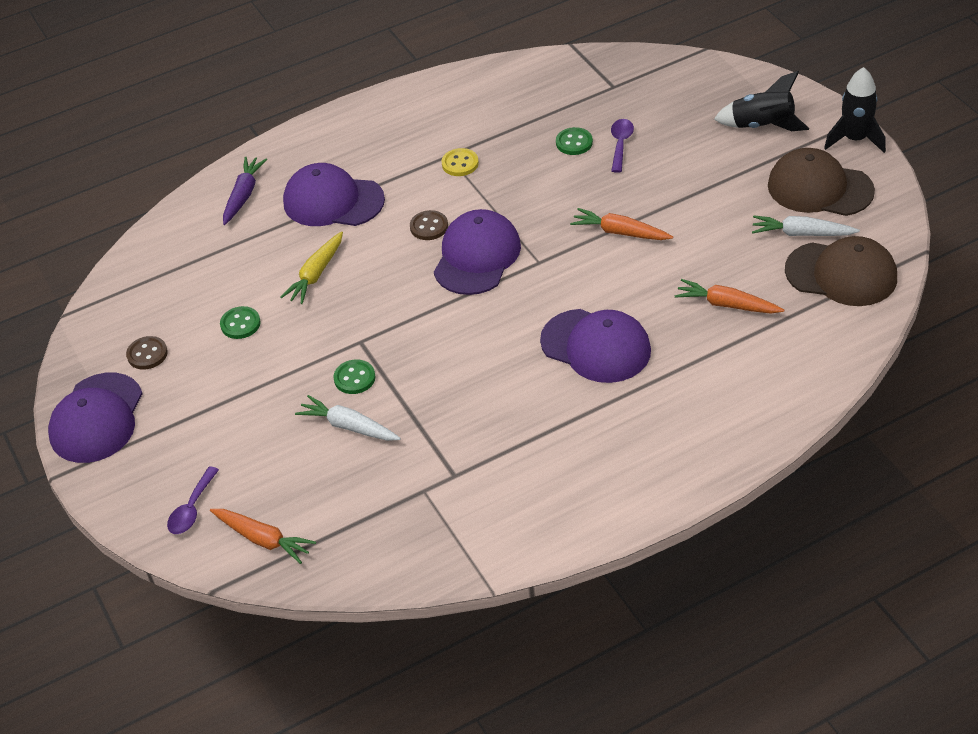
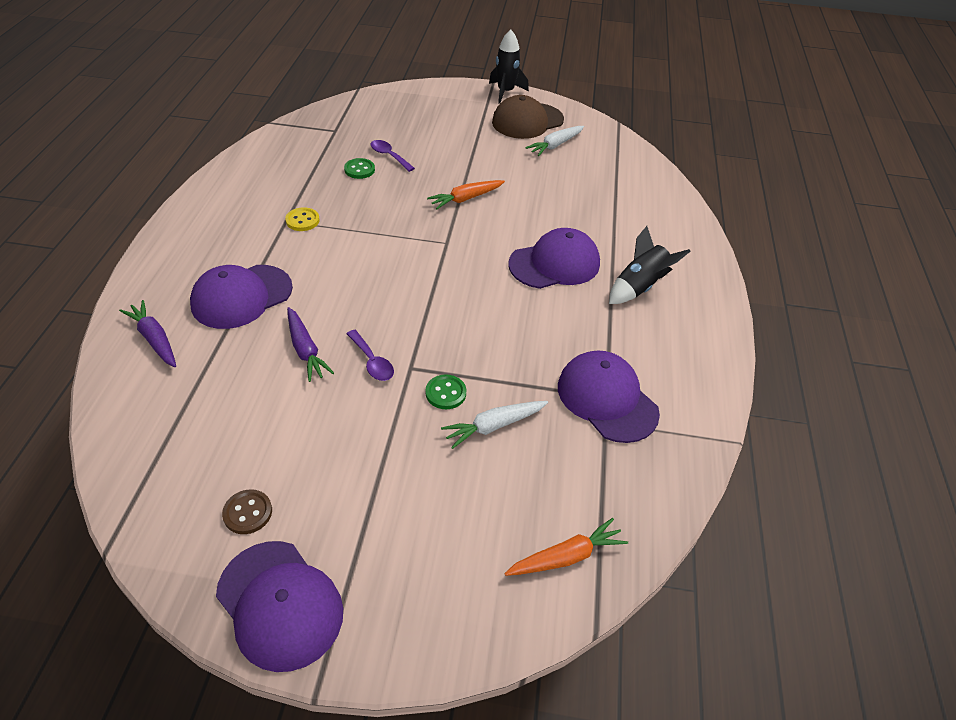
camera: 60 degrees left, 0 degrees up
purple spoon [167,467,219,534] -> purple spoon moved to [347,330,394,381]
green button [220,306,261,339] -> none
yellow carrot [280,231,343,304] -> purple carrot [287,307,334,382]
brown button [410,210,448,240] -> none
purple cap [434,209,521,295] -> purple cap moved to [558,351,660,443]
orange carrot [674,279,784,314] -> none
black rocket [714,71,809,131] -> black rocket moved to [609,226,691,304]
brown cap [785,236,897,306] -> none

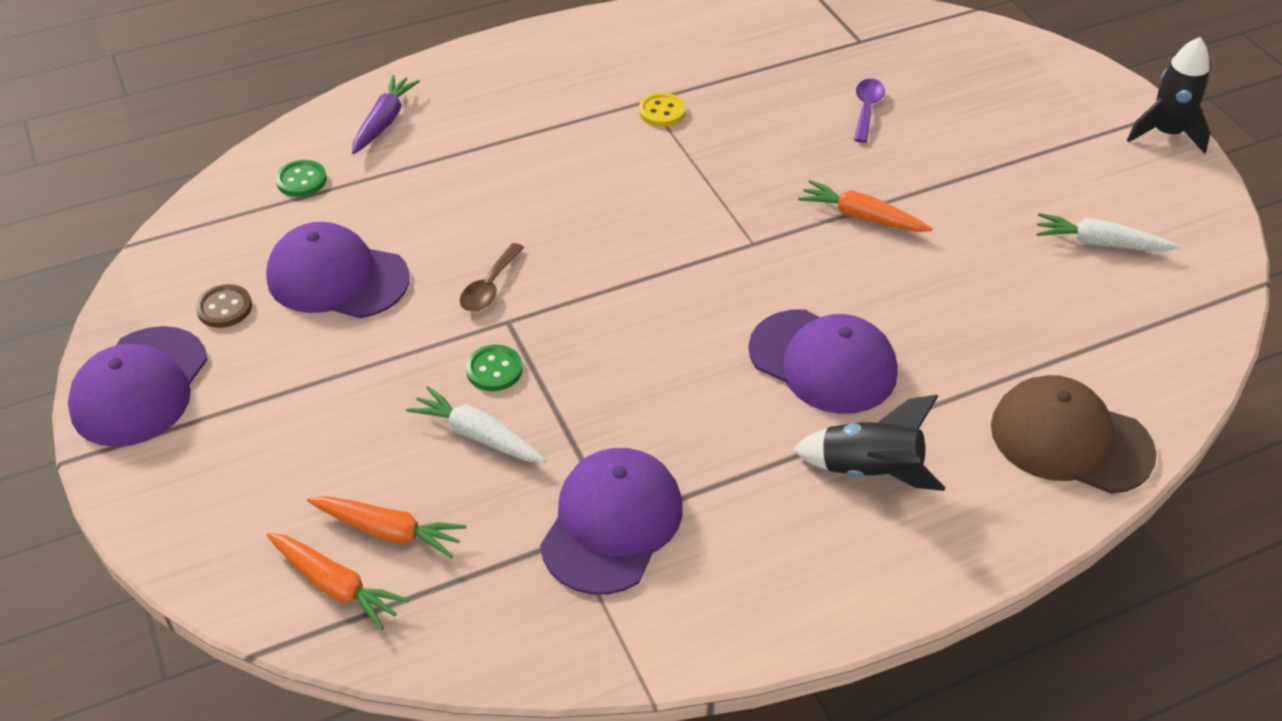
camera: 60 degrees right, 0 degrees up
purple cap [190,265,293,329] -> purple cap moved to [266,222,410,318]
purple carrot [287,307,334,382] -> none
green button [344,158,375,179] -> green button moved to [276,160,327,197]
purple spoon [347,330,394,381] -> brown spoon [460,243,524,311]
brown cap [492,95,564,139] -> brown cap moved to [991,375,1157,494]
none -> orange carrot [307,496,467,558]

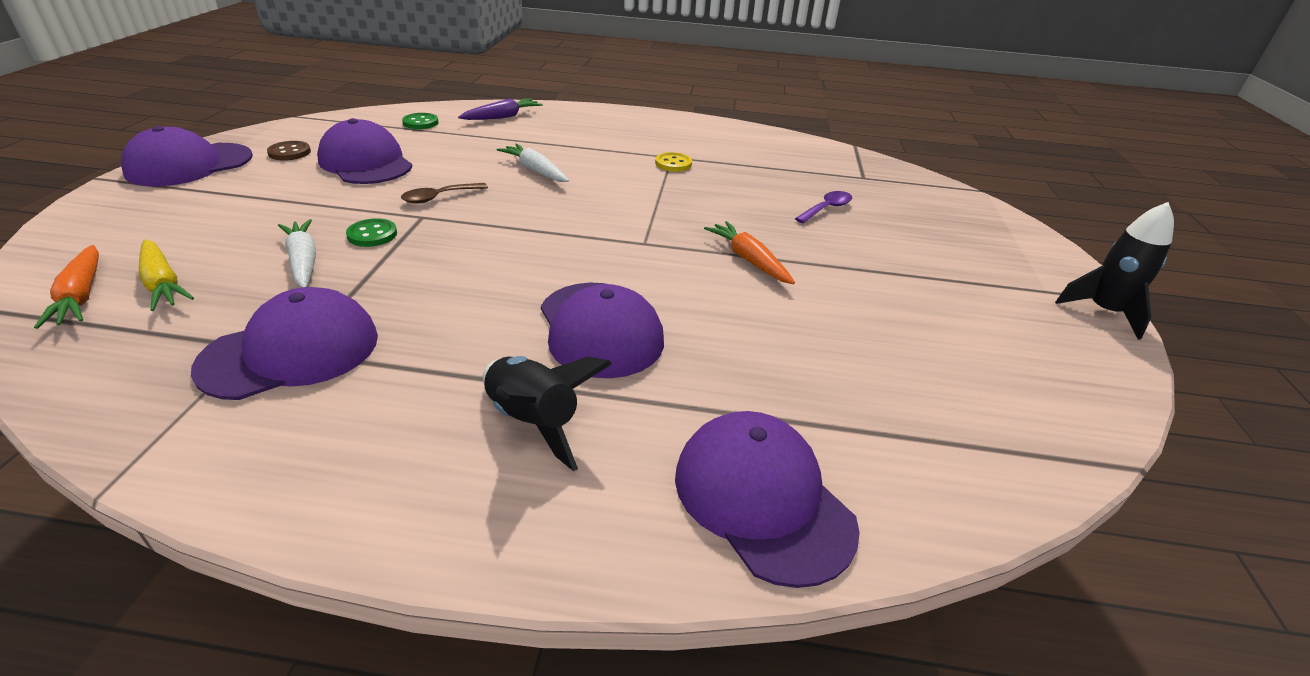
camera: 30 degrees right, 10 degrees down
orange carrot [307,496,467,558] -> yellow carrot [139,239,194,311]
brown cap [991,375,1157,494] -> purple cap [675,411,860,588]
white carrot [1036,213,1180,251] -> white carrot moved to [497,144,569,182]

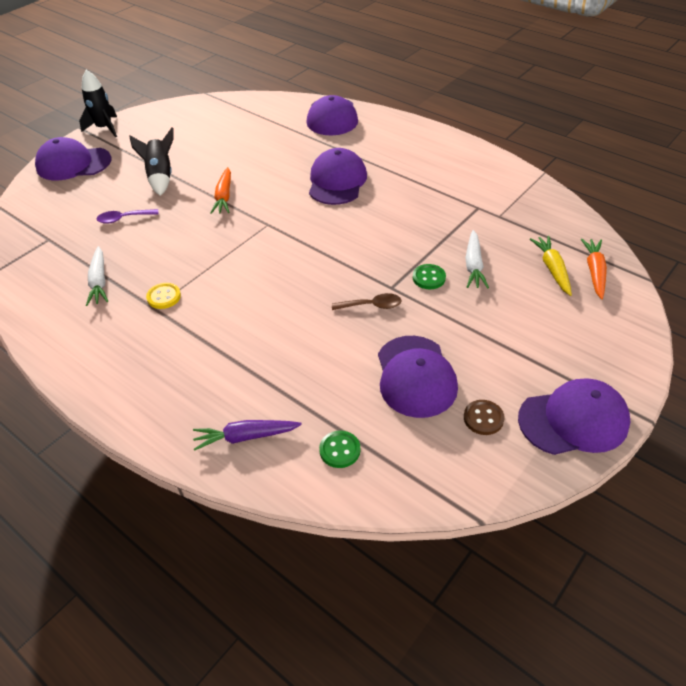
camera: 145 degrees left, 10 degrees up
purple cap [191,287,378,400] -> purple cap moved to [35,137,112,180]
black rocket [483,356,612,471] -> black rocket moved to [129,127,174,196]
white carrot [497,144,569,182] -> white carrot moved to [86,246,108,306]

